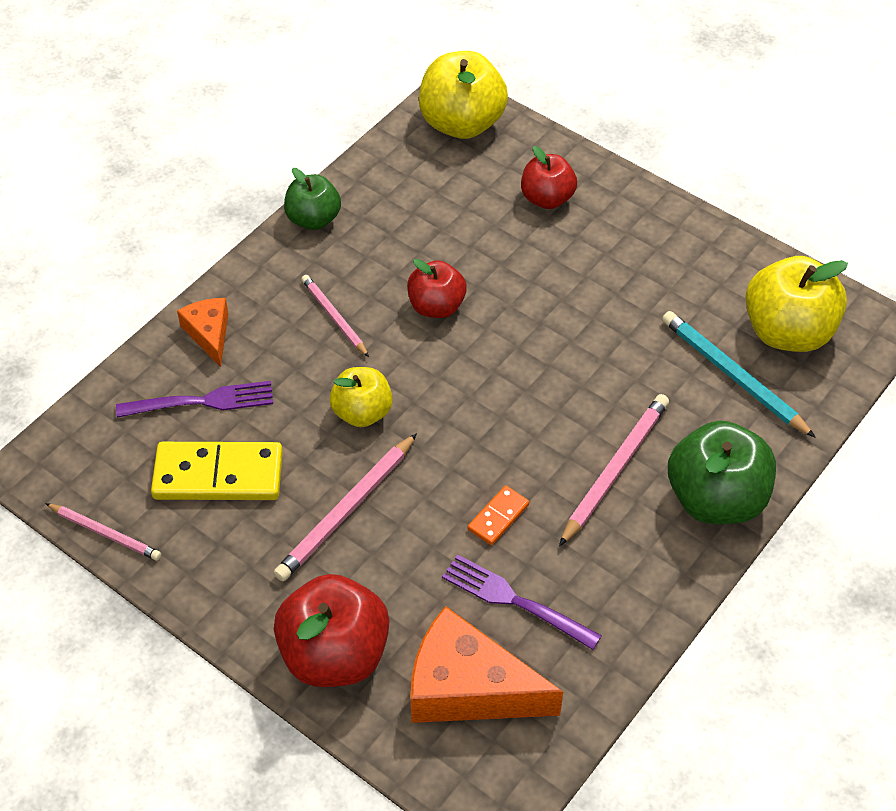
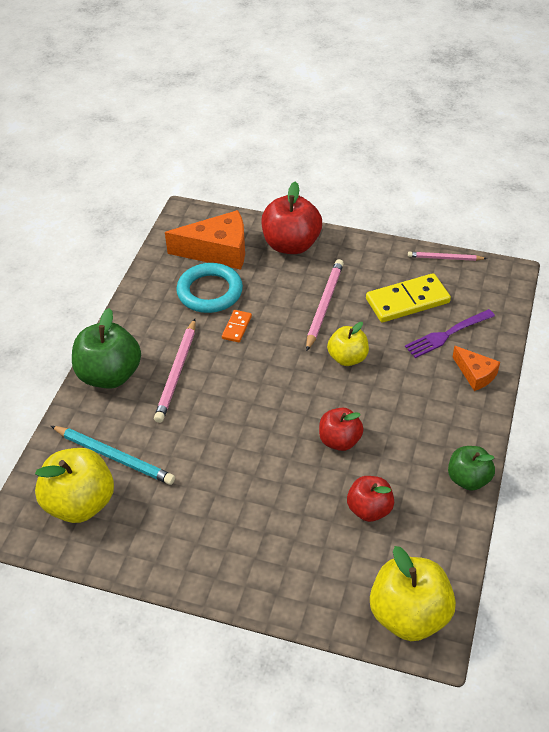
camera: 160 degrees right, 5 degrees down
pink pencil [301,275,369,357] -> none
purple fork [442,554,602,650] -> turquoise ring [176,263,243,313]
red apple [521,146,577,209] -> red apple moved to [347,476,394,522]

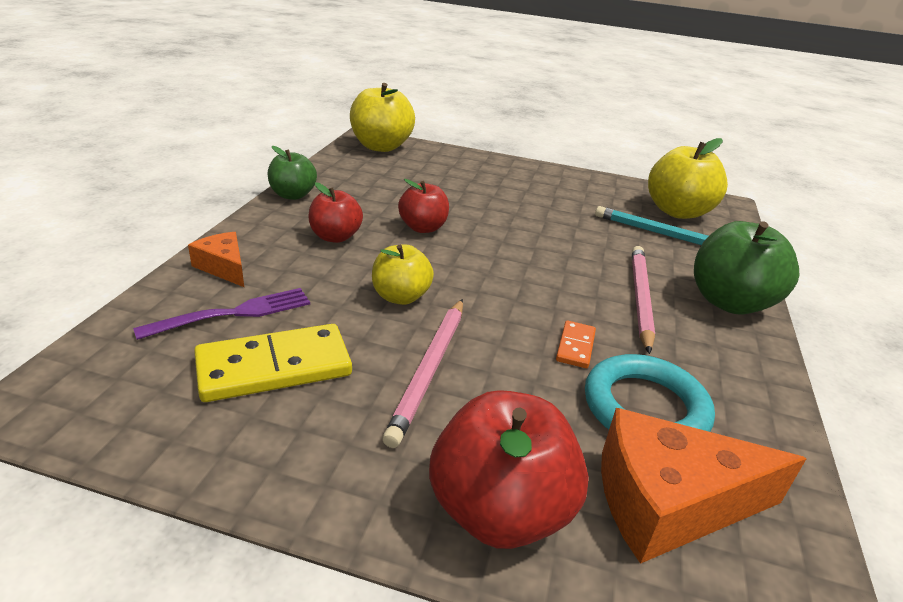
camera: 175 degrees right, 15 degrees down
red apple [347,476,394,522] -> red apple moved to [309,182,363,243]
pink pencil [408,252,487,261] -> none

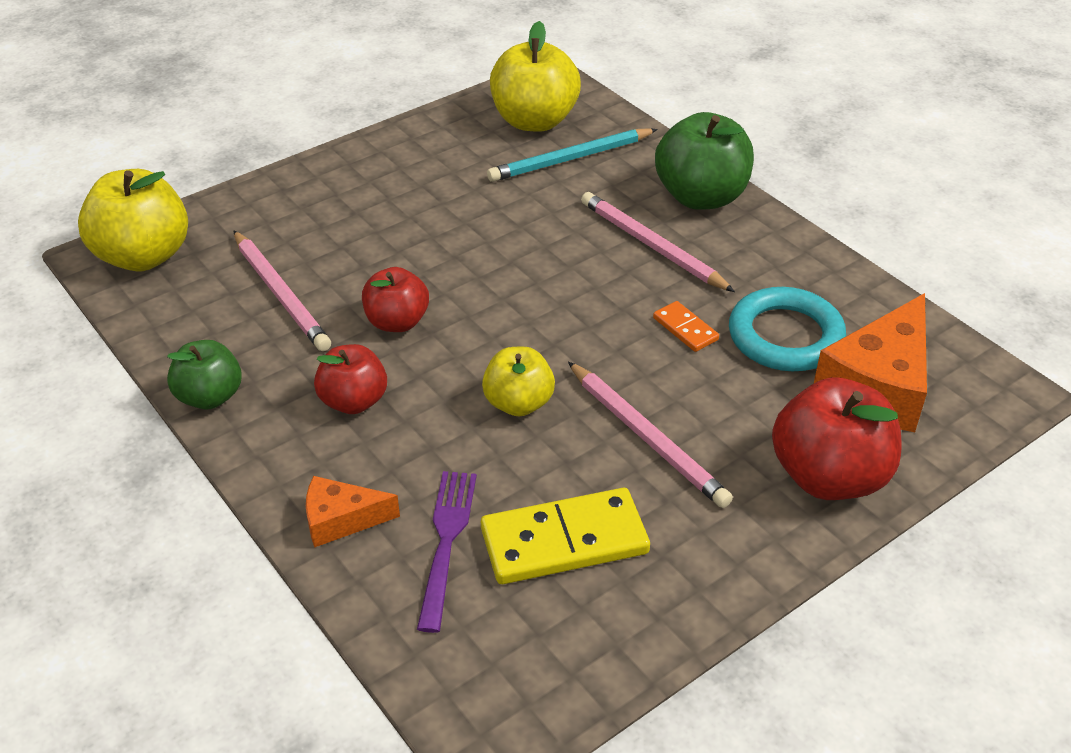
camera: 50 degrees left, 10 degrees up
yellow domino [194,324,352,402] -> yellow domino turned 60 degrees clockwise [481,488,650,584]
none -> pink pencil [233,230,331,351]

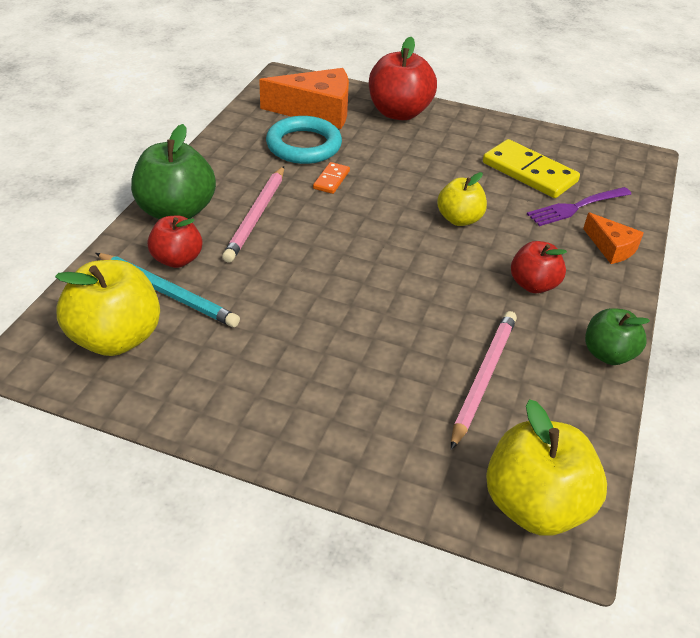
camera: 125 degrees left, 0 degrees up
red apple [362,267,429,332] -> red apple moved to [147,215,202,268]
pink pencil [568,362,733,508] -> none

